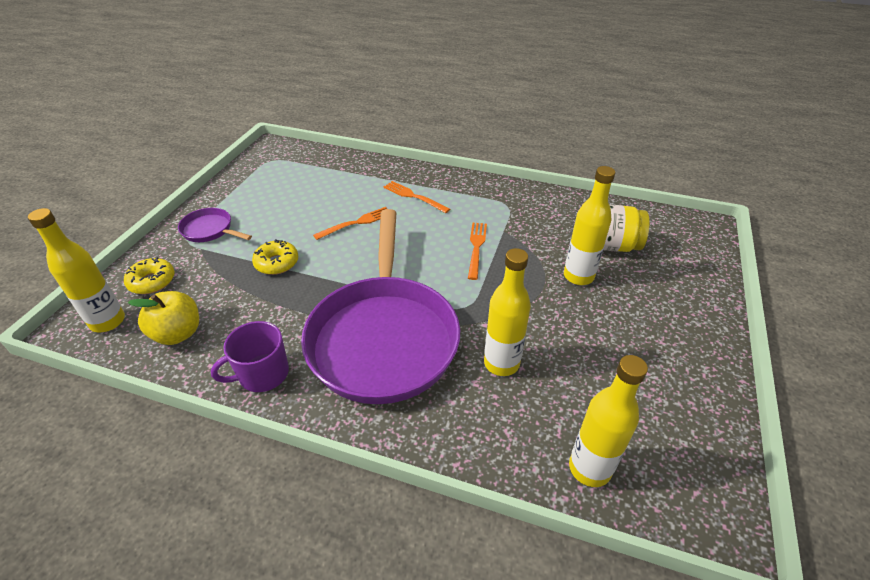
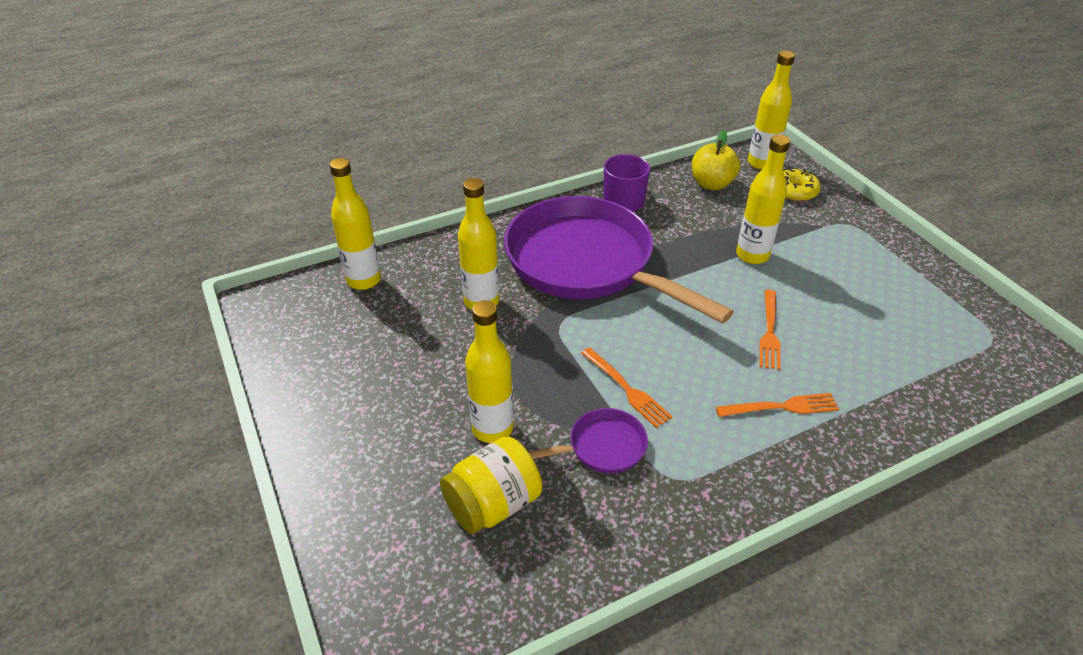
camera: 135 degrees right, 0 degrees up
purple pan [178,208,252,242] -> purple pan moved to [528,408,648,474]
yellow donut [252,239,298,275] -> yellow bottle [736,134,790,264]

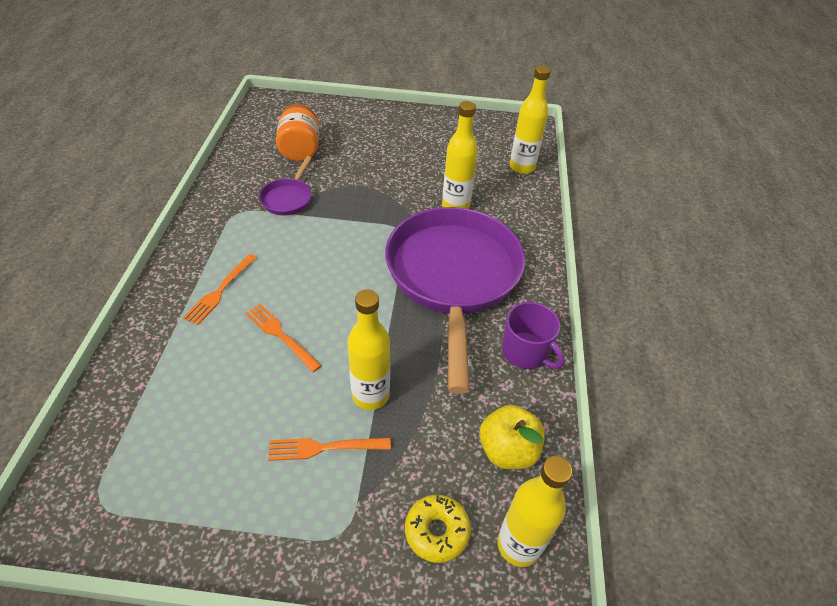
camera: 120 degrees right, 5 degrees up
yellow jar [440,436,542,534] -> orange jar [276,104,319,161]
yellow bottle [465,300,514,443] -> none
purple pan [504,196,734,324] -> purple pan turned 75 degrees counterclockwise [385,207,525,394]
orange fork [581,347,673,428] -> orange fork moved to [268,438,391,461]

